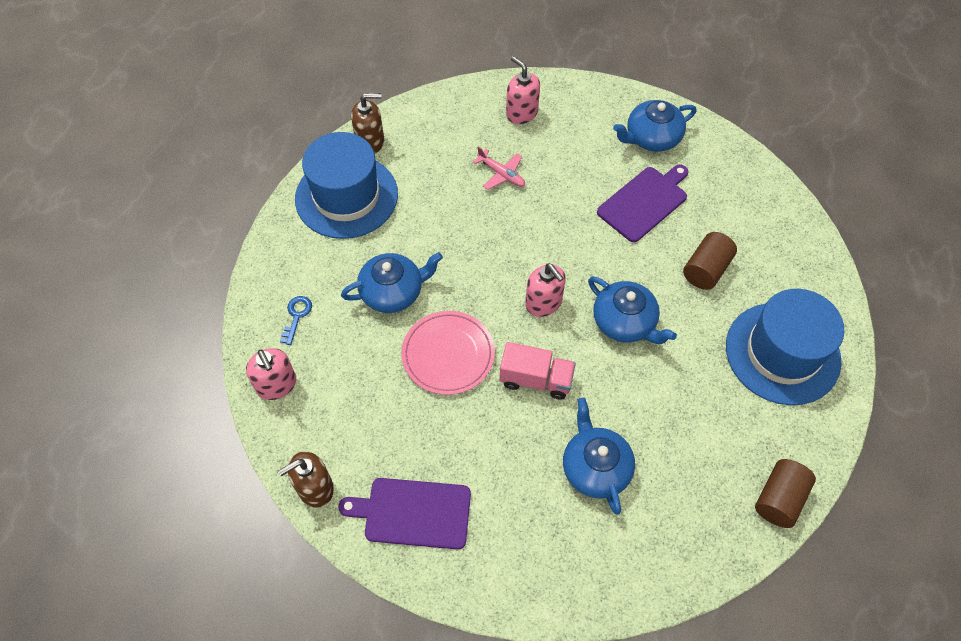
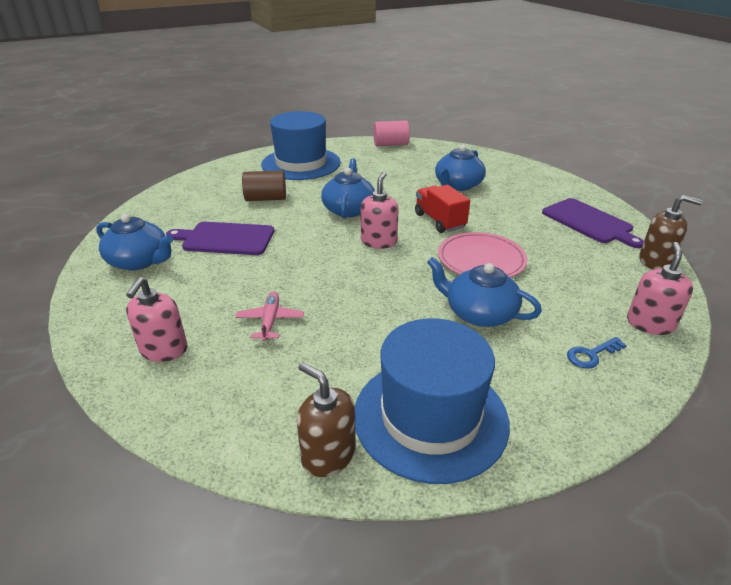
camera: 130 degrees left, 25 degrees down
pink truck [500,342,576,399] -> red truck [415,185,470,233]
brown cylinder [755,459,816,528] -> pink cylinder [373,120,410,146]

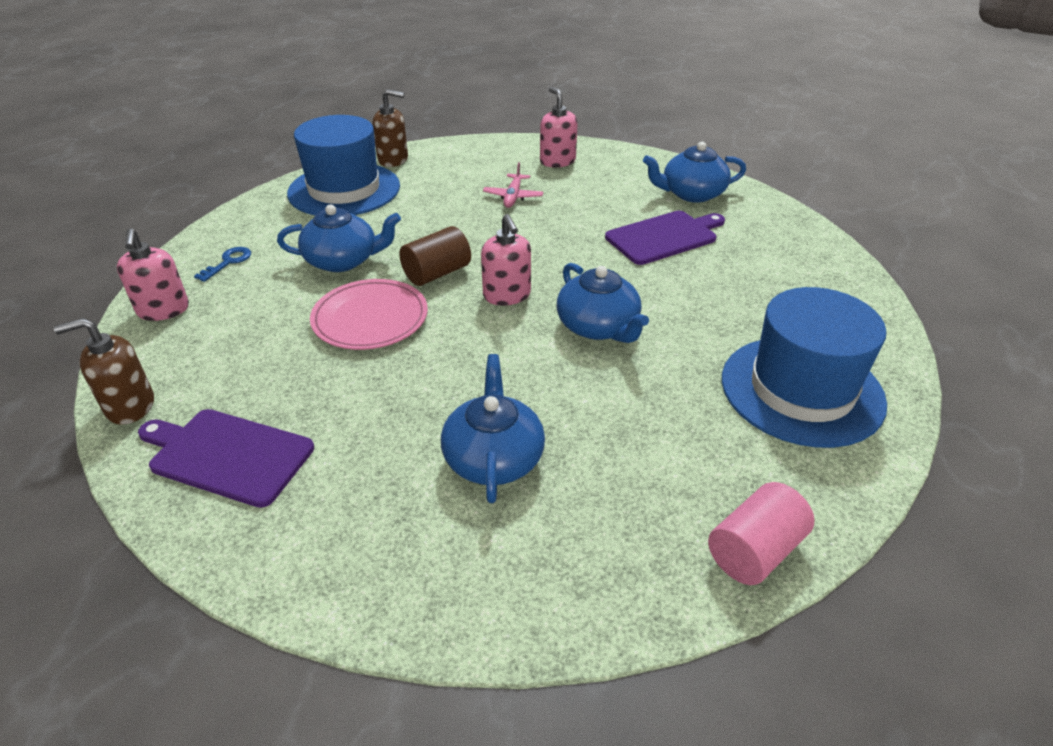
camera: 145 degrees right, 5 degrees up
pink plane [236,292,304,342] -> pink plane turned 45 degrees clockwise [483,162,543,208]
brown cylinder [242,170,286,201] -> brown cylinder moved to [399,226,471,286]
red truck [415,185,470,233] -> none

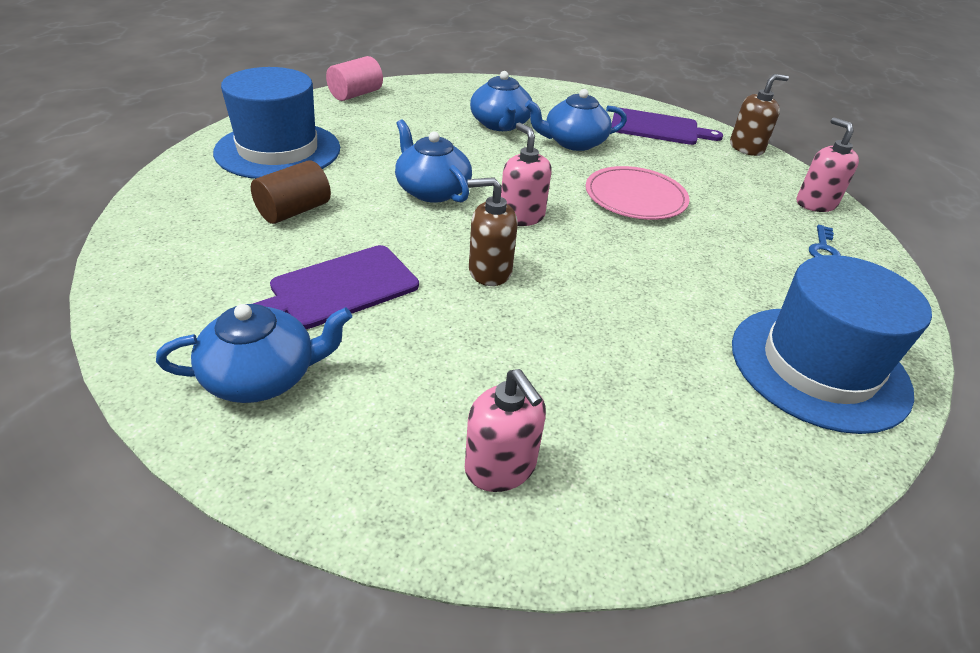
camera: 170 degrees right, 0 degrees up
blue teapot [277,204,401,272] -> blue teapot moved to [525,89,627,151]
brown soap dispenser [373,89,408,167] -> brown soap dispenser moved to [468,177,518,286]
brown cylinder [399,226,471,286] -> brown cylinder moved to [251,160,331,224]
pink plane [483,162,543,208] -> none

